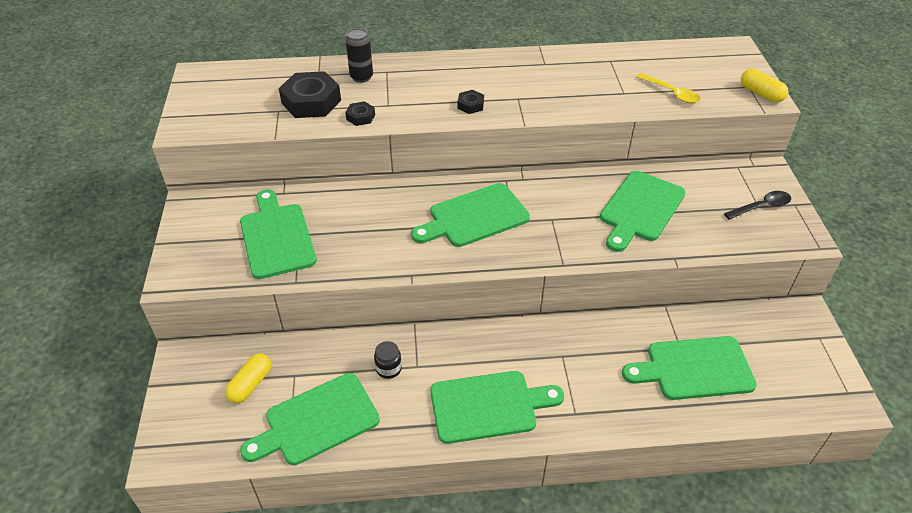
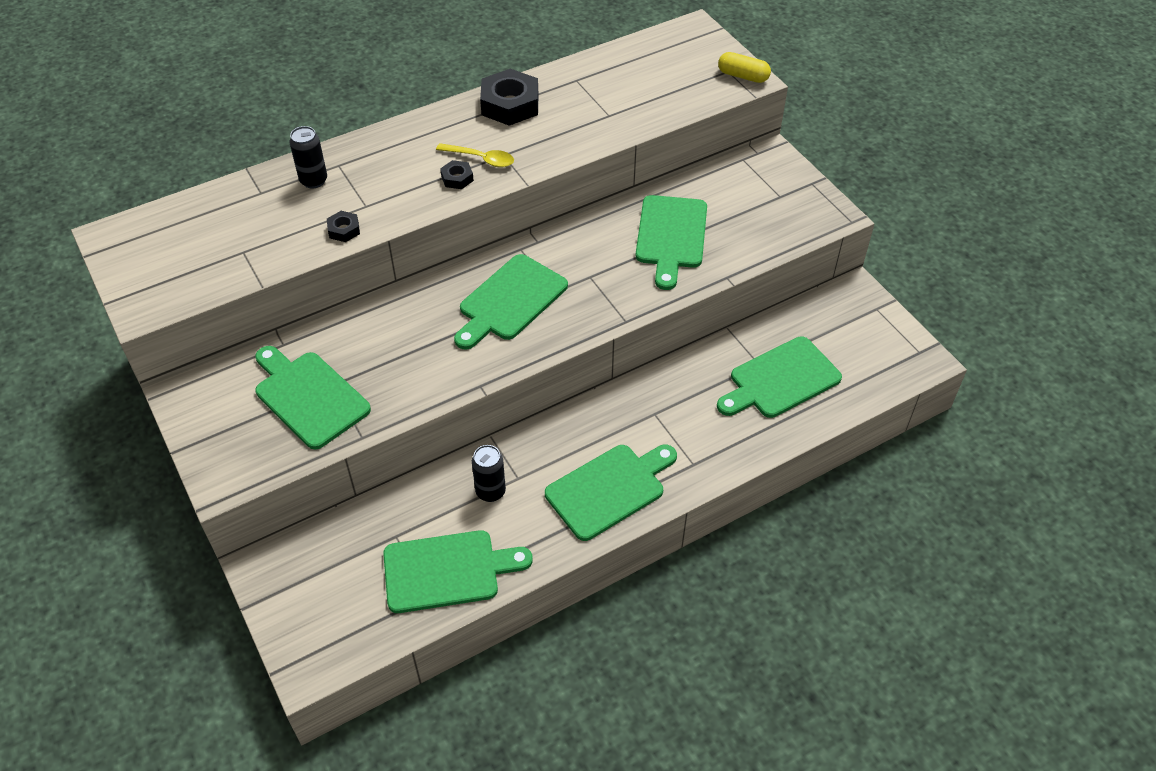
camera: 25 degrees left, 5 degrees up
yellow capsule [225,353,271,403] -> none
green cutting board [240,373,380,465] -> green cutting board turned 135 degrees counterclockwise [383,530,533,613]
black nut [279,71,341,118] -> black nut moved to [480,69,538,126]
black jar [374,341,402,379] -> black can [472,445,506,502]
yellow spoon [636,73,700,103] -> yellow spoon moved to [436,143,514,167]
black spoon [724,191,791,220] -> none

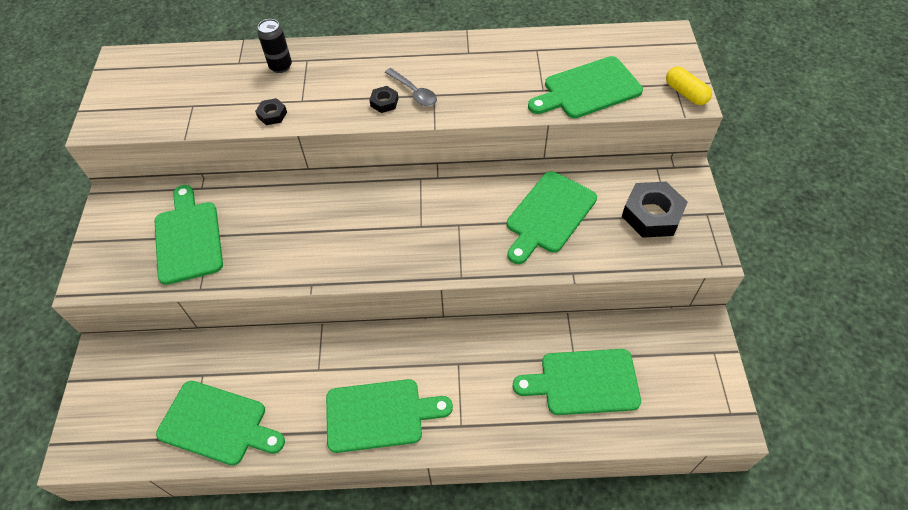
camera: 30 degrees right, 5 degrees up
yellow spoon [436,143,514,167] -> grey spoon [385,68,437,106]
green cutting board [454,254,568,350] -> green cutting board moved to [528,56,643,118]
black can [472,445,506,502] -> none
black nut [480,69,538,126] -> black nut moved to [622,182,688,238]

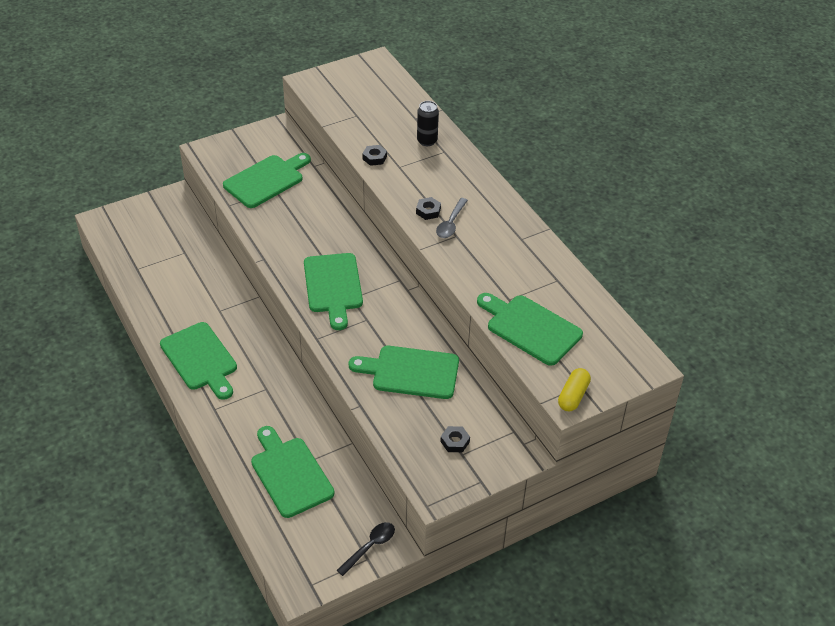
camera: 60 degrees right, 10 degrees down
green cutting board [156,381,285,465] -> green cutting board moved to [304,253,363,330]
black nut [622,182,688,238] -> black nut [440,426,470,452], size x0.49
none -> black spoon [337,522,395,576]

